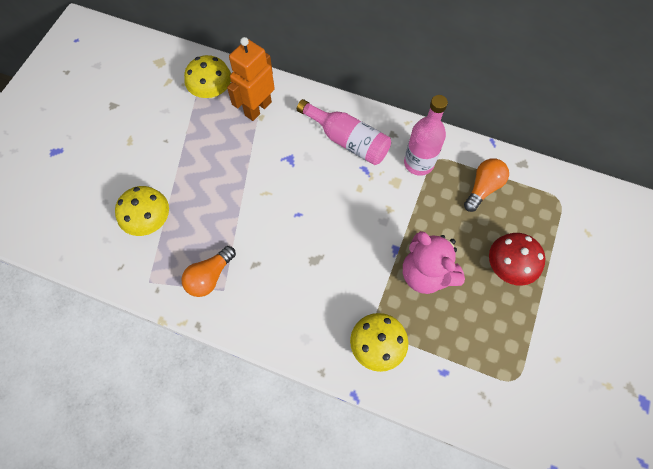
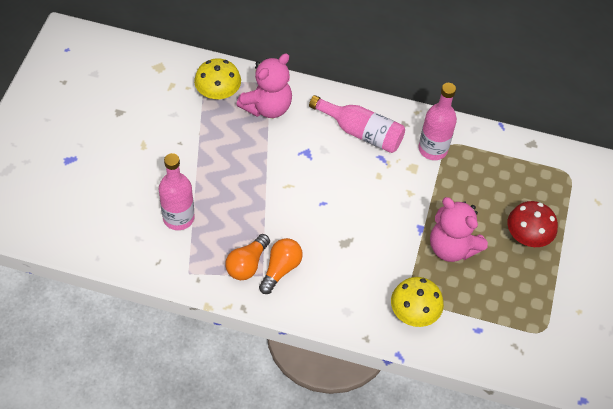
camera: 10 degrees left, 10 degrees down
yellow mushroom [115,186,169,236] -> pink bottle [159,153,195,230]
orange robot [227,37,275,121] -> pink teddy bear [236,53,292,118]
orange light bulb [464,158,509,212] -> orange light bulb moved to [259,238,303,294]

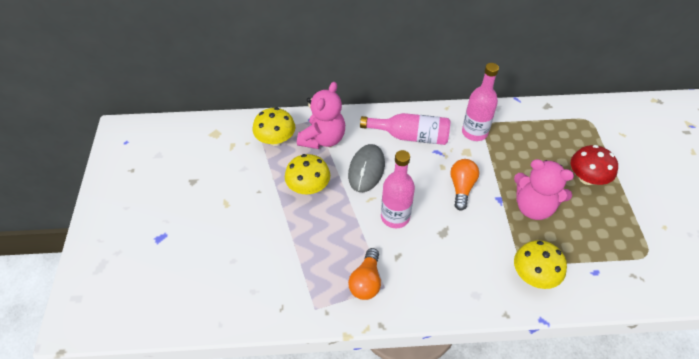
camera: 15 degrees left, 5 degrees down
pink bottle [159,153,195,230] -> pink bottle moved to [381,150,415,228]
orange light bulb [259,238,303,294] -> orange light bulb moved to [450,159,479,210]
none -> yellow mushroom [285,154,330,194]
none -> grey mouse [348,144,385,192]

